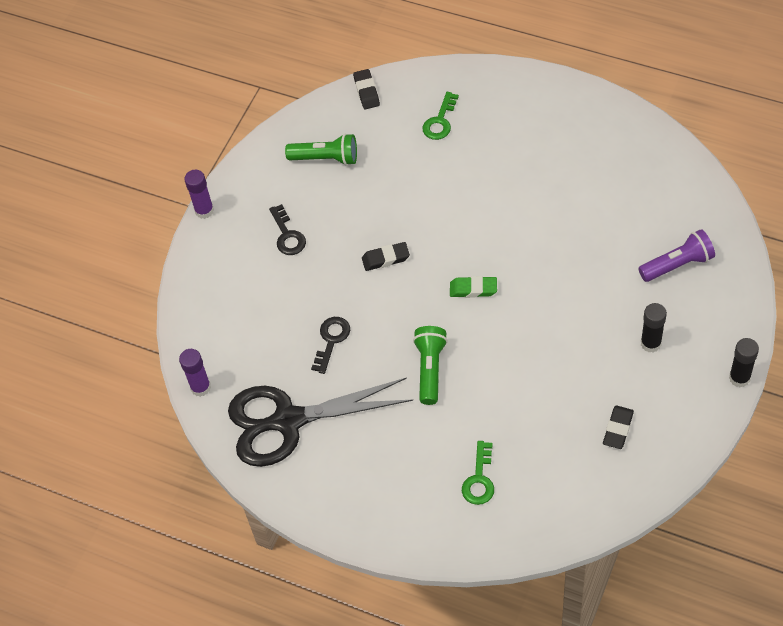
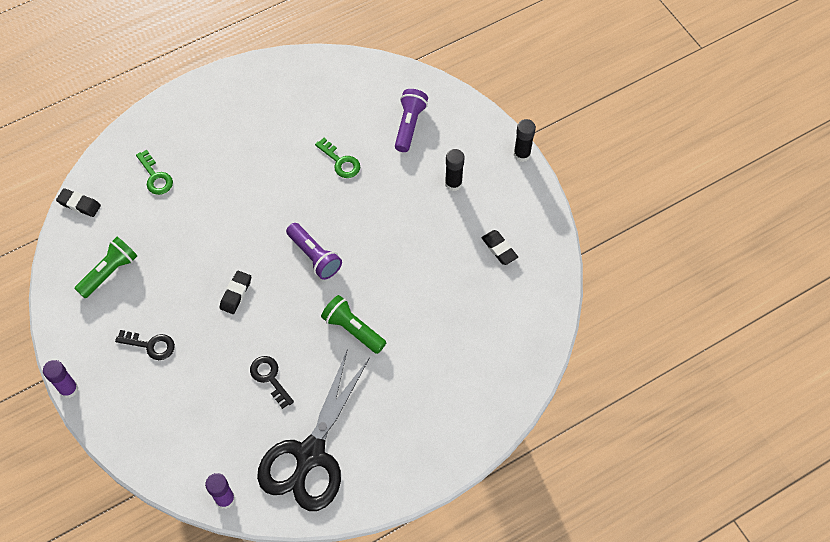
camera: 60 degrees left, 5 degrees up
green eraser [450,276,497,298] -> purple flashlight [286,223,342,280]
green key [462,441,494,505] -> green key moved to [315,138,360,178]

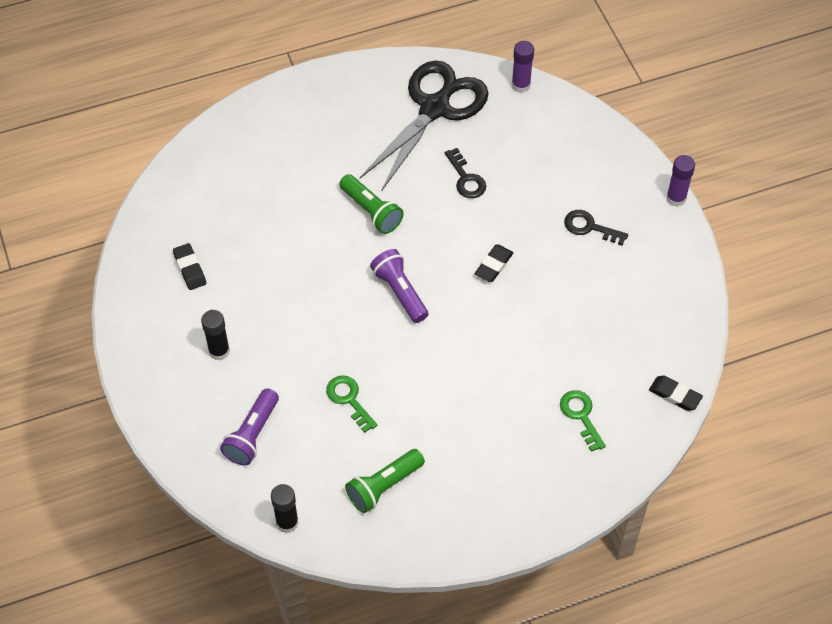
camera: 170 degrees left, 5 degrees down
green flashlight [74,237,137,298] -> green flashlight moved to [345,449,425,513]
black glue stick [514,119,536,162] -> black glue stick moved to [271,484,299,533]

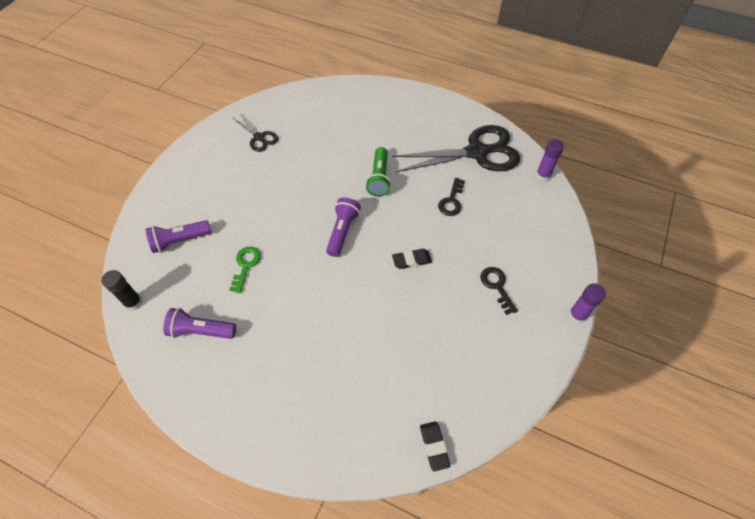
camera: 45 degrees right, 0 degrees up
black eraser [173,243,206,290] -> black scissors [233,114,278,152]
black glue stick [201,310,230,360] -> none
green flashlight [345,449,425,513] -> purple flashlight [163,308,236,339]
green key [560,390,606,452] -> none

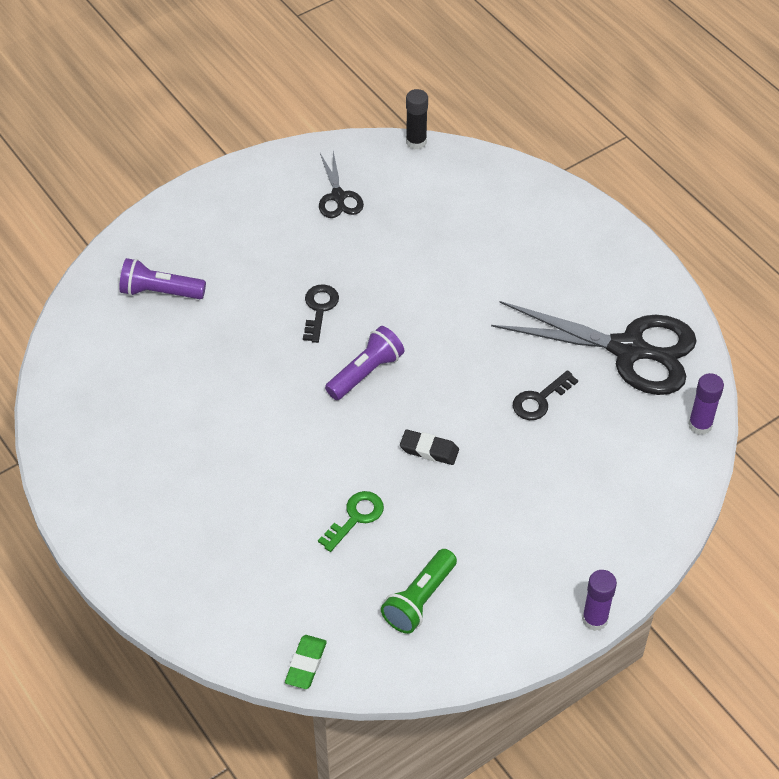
camera: 30 degrees right, 5 degrees down
black glue stick [101,270,142,311] -> black glue stick moved to [406,89,428,150]
purple flashlight [163,308,236,339] -> none
green key [229,247,261,293] -> green key moved to [318,491,384,552]
green flashlight [365,147,391,196] -> green flashlight moved to [381,549,457,634]
black eraser [420,421,450,471] -> green eraser [285,635,327,689]
black key [480,267,518,315] -> black key moved to [303,284,339,343]

